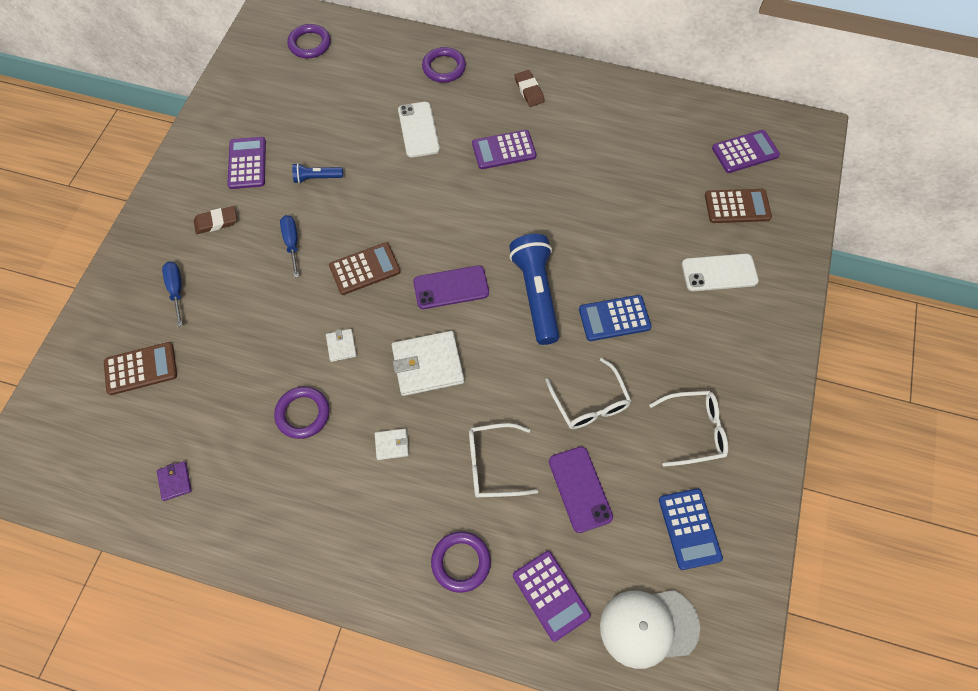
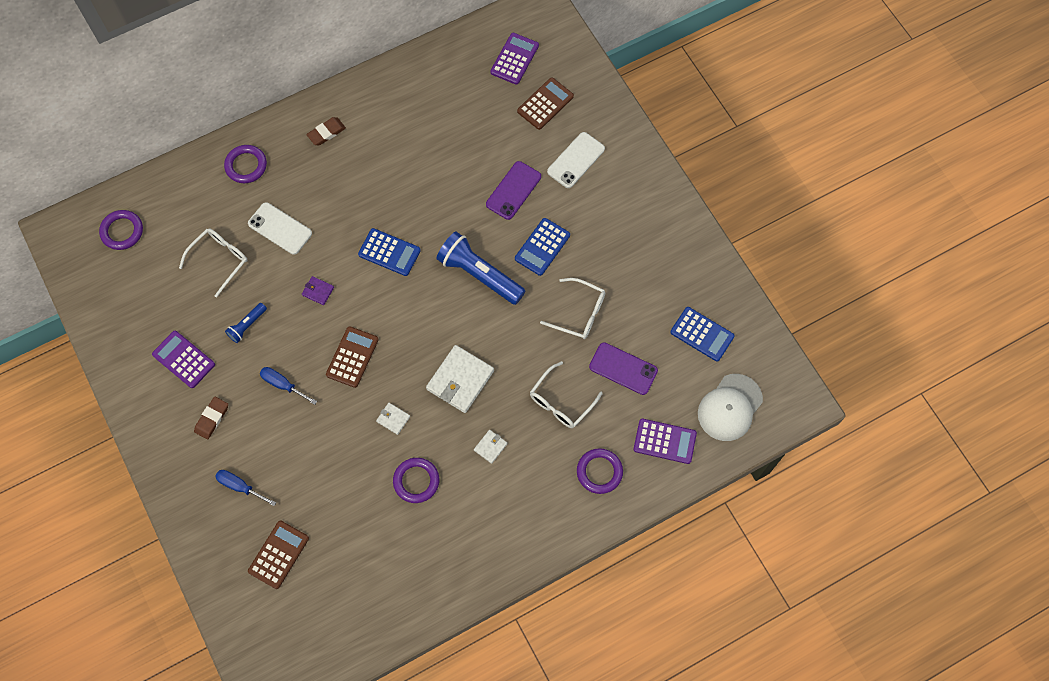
camera: 45 degrees left, 5 degrees up
purple wallet [157,461,192,501] -> purple wallet moved to [302,276,334,305]
purple phone [413,265,489,309] -> purple phone moved to [486,161,541,220]
purple calculator [472,130,536,169] -> none
brown eraser [515,70,544,107] -> brown eraser turned 60 degrees counterclockwise [306,117,346,145]
white glasses [649,391,728,467] -> white glasses moved to [179,228,248,297]
none -> blue calculator [358,228,421,276]

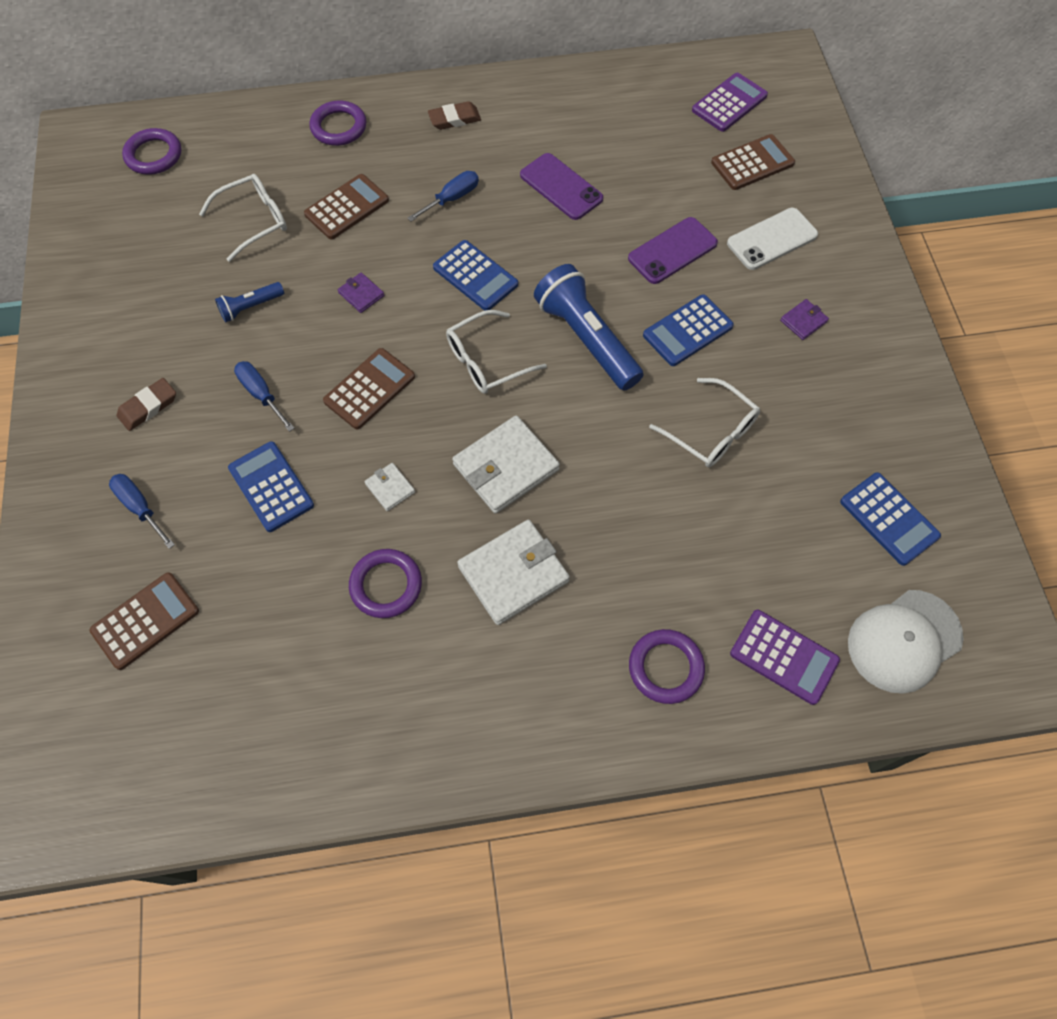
camera: 20 degrees right, 5 degrees down
purple calculator [152,331,215,388] -> none
white phone [248,202,312,255] -> brown calculator [304,174,389,240]
white wallet [474,430,507,464] -> white wallet [457,520,570,625], size x2.09
white glasses [530,361,603,428] -> white glasses moved to [446,310,547,394]
purple phone [589,342,658,395] -> purple phone moved to [520,153,603,220]
none -> blue calculator [228,441,314,532]
none -> blue screwdriver [407,171,479,221]
none -> purple wallet [780,299,829,340]

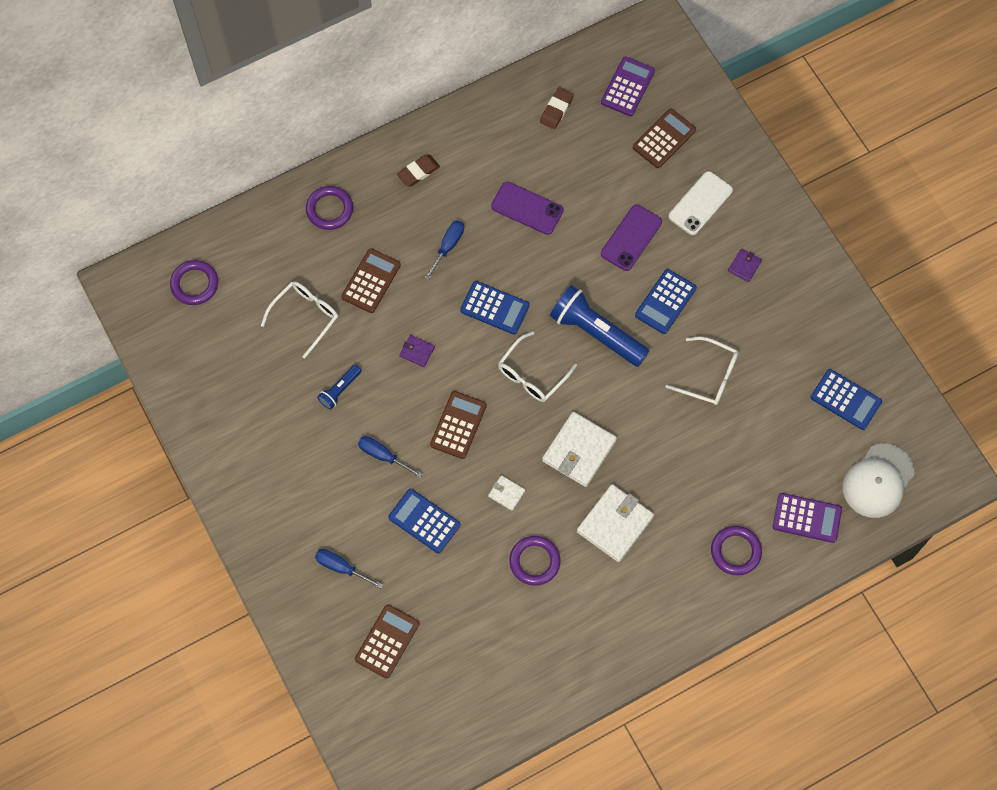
camera: 20 degrees left, 5 degrees up
brown eraser [117,378,176,431] -> brown eraser moved to [540,87,574,129]

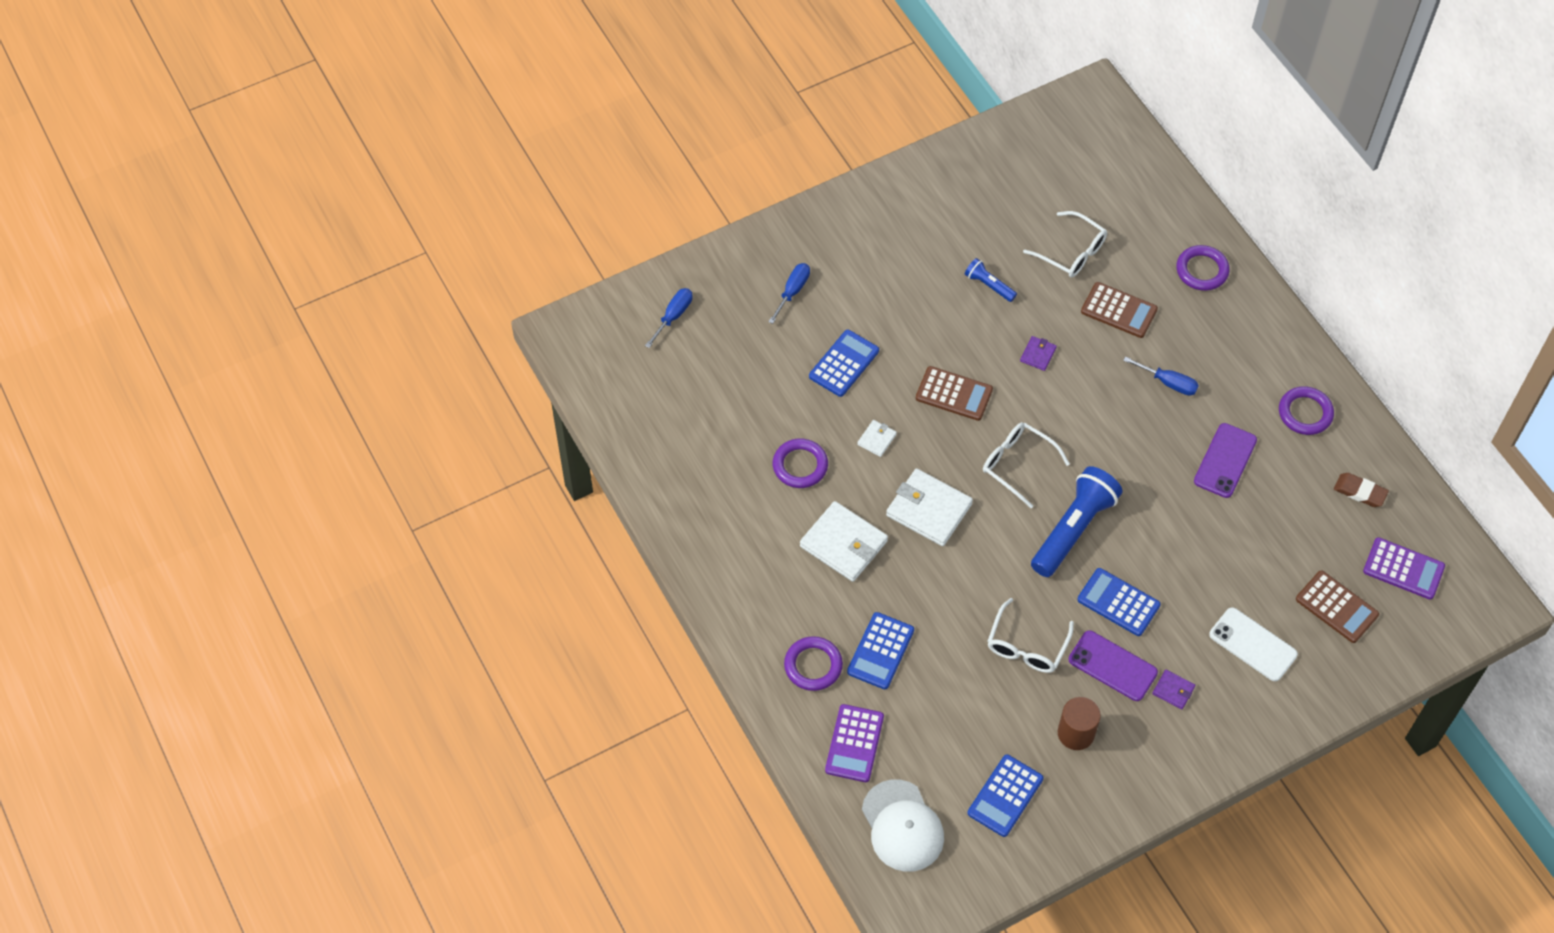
camera: 90 degrees right, 10 degrees down
purple ring [170,260,218,305] -> purple ring moved to [1279,386,1334,435]
brown calculator [355,604,419,679] -> none
blue screwdriver [358,436,423,478] -> blue screwdriver moved to [645,288,692,348]
brown eraser [397,154,440,187] -> none
blue calculator [460,281,530,335] -> blue calculator moved to [847,612,914,689]
purple phone [601,205,662,271] -> purple phone moved to [1069,631,1158,701]
white cap [843,443,915,518] -> white cap turned 150 degrees counterclockwise [862,779,944,872]
none -> brown cylinder [1058,697,1101,750]

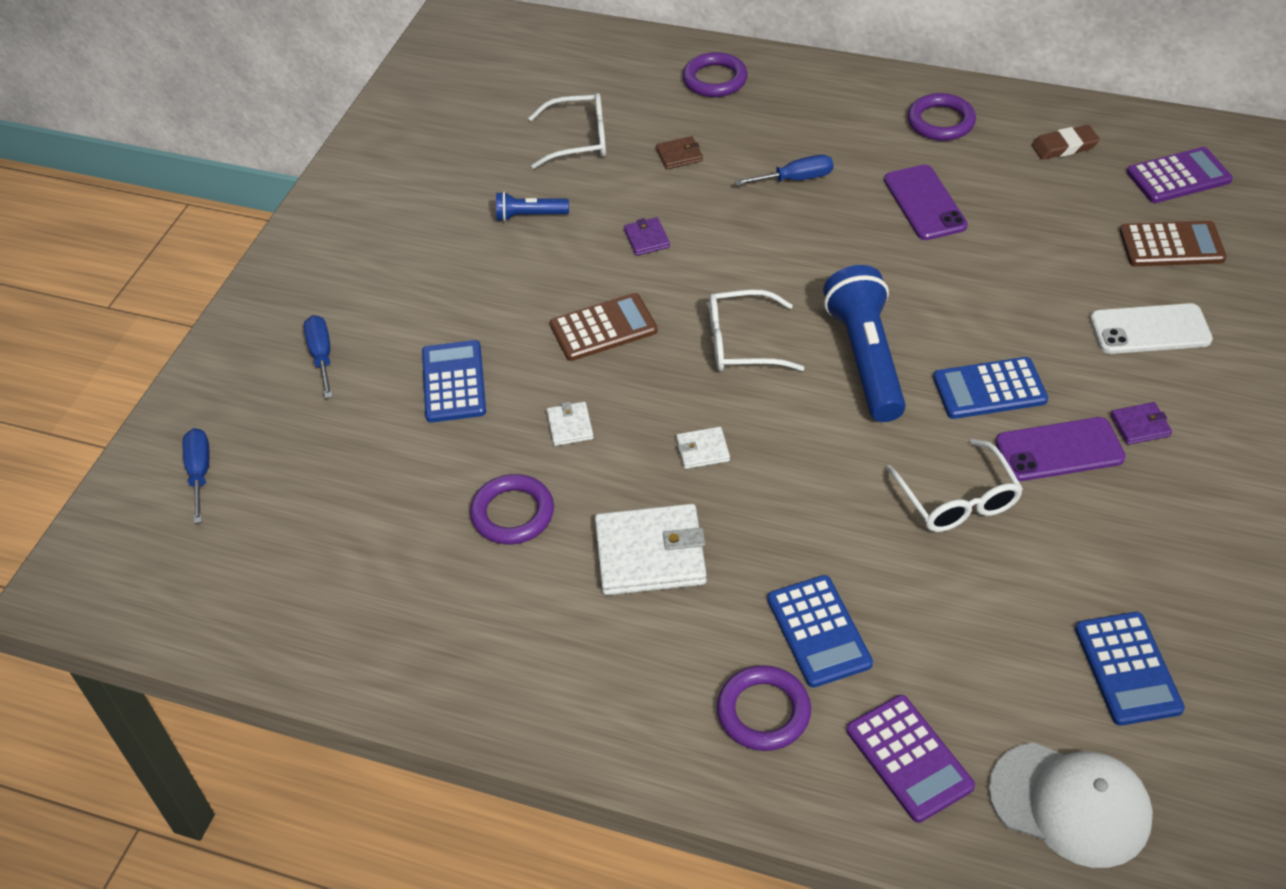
camera: 40 degrees left, 10 degrees down
white wallet [886,469,973,546] -> white wallet [676,427,730,469], size x0.48
brown cylinder [1058,697,1101,750] -> none
brown calculator [1081,282,1158,338] -> brown wallet [656,136,703,169]

